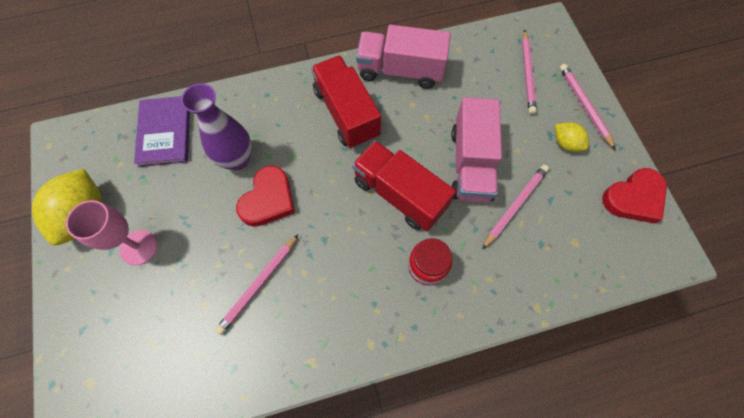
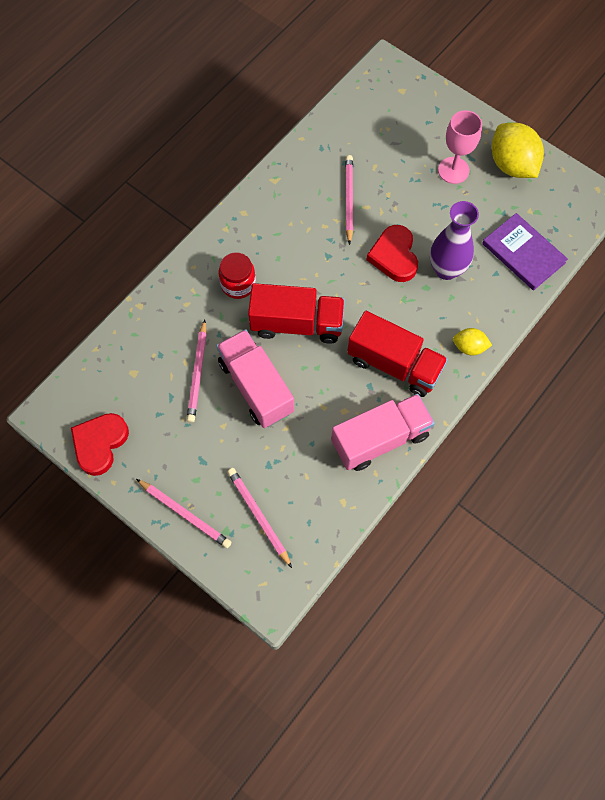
camera: 145 degrees right, 0 degrees up
yellow lemon [555,122,589,152] -> yellow lemon moved to [453,328,492,355]

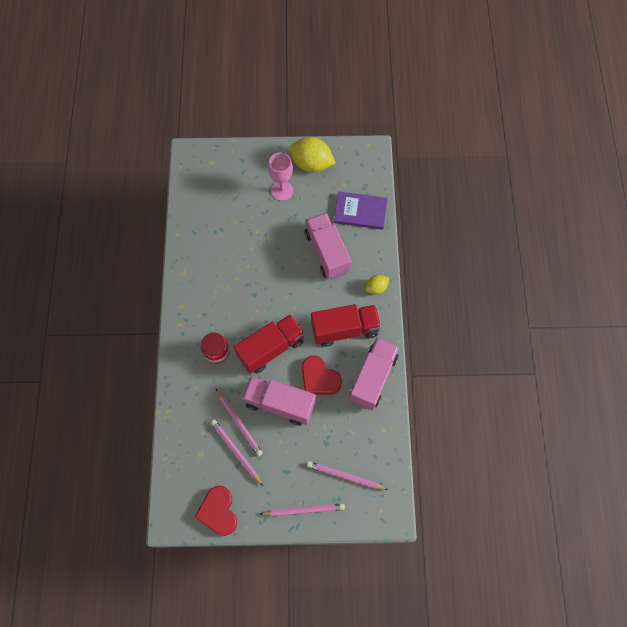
camera: 40 degrees left, 0 degrees up
pink pencil [345,155,353,245] -> pink pencil moved to [211,419,263,486]
red heart [366,225,418,282] -> red heart moved to [302,356,342,395]
purple vase [430,201,479,280] -> pink truck [305,213,351,280]

